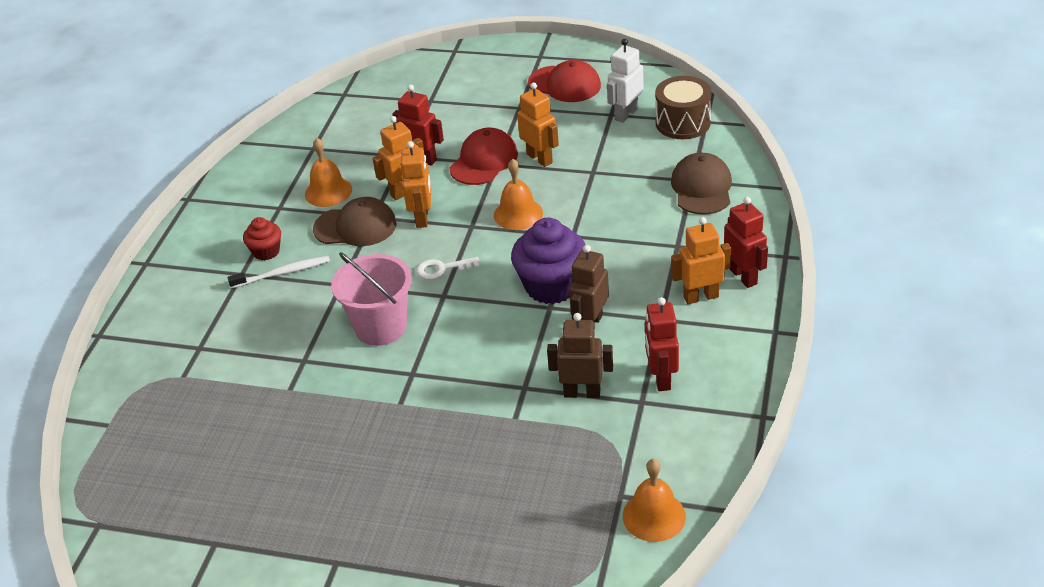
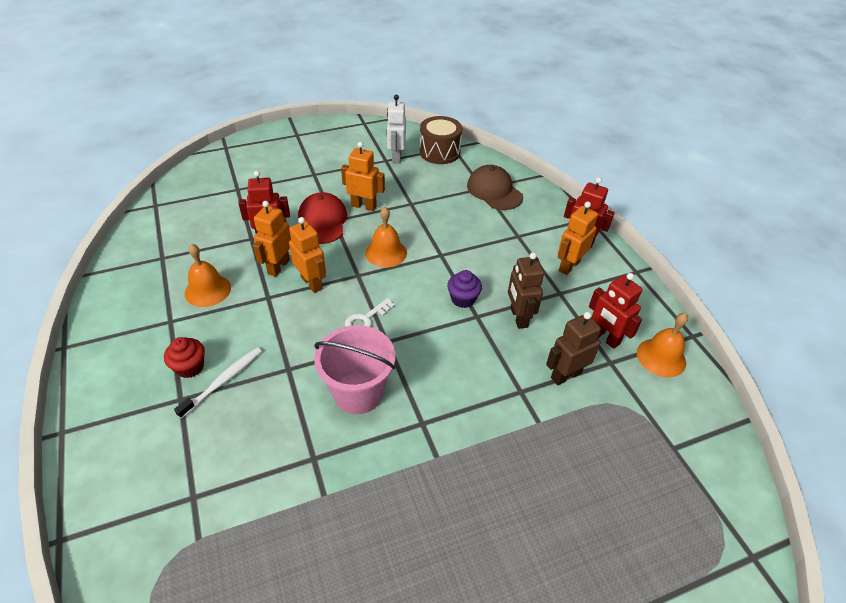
camera: 40 degrees left, 5 degrees up
brown cap [313,197,397,246] -> none
purple cupcake [511,218,585,304] -> purple cupcake [447,270,482,308], size x0.53
red cap [528,60,601,102] -> none
orange bell [623,459,686,542] -> orange bell moved to [637,313,688,378]

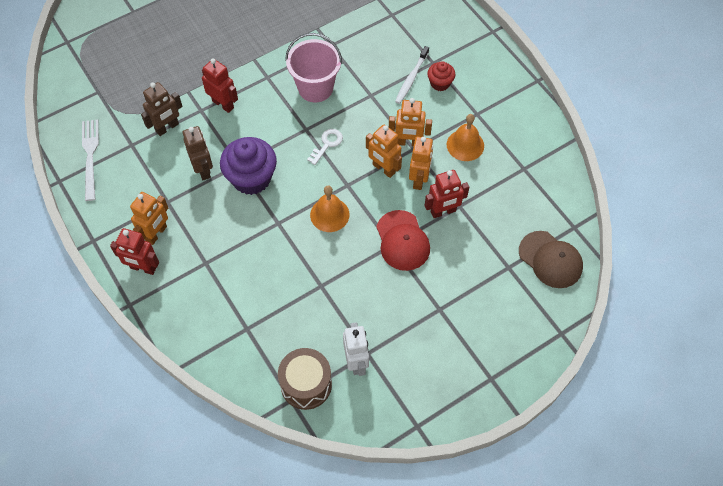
camera: 170 degrees right, 15 degrees up
orange robot [341,142,385,211] -> orange robot moved to [389,98,432,146]
purple cupcake [447,270,482,308] -> purple cupcake [220,137,277,195], size x1.88
brown cap [467,165,523,210] -> brown cap moved to [519,231,583,288]
red robot [589,273,642,349] -> red robot moved to [202,58,238,113]
orange bell [637,313,688,378] -> white fork [82,120,99,201]

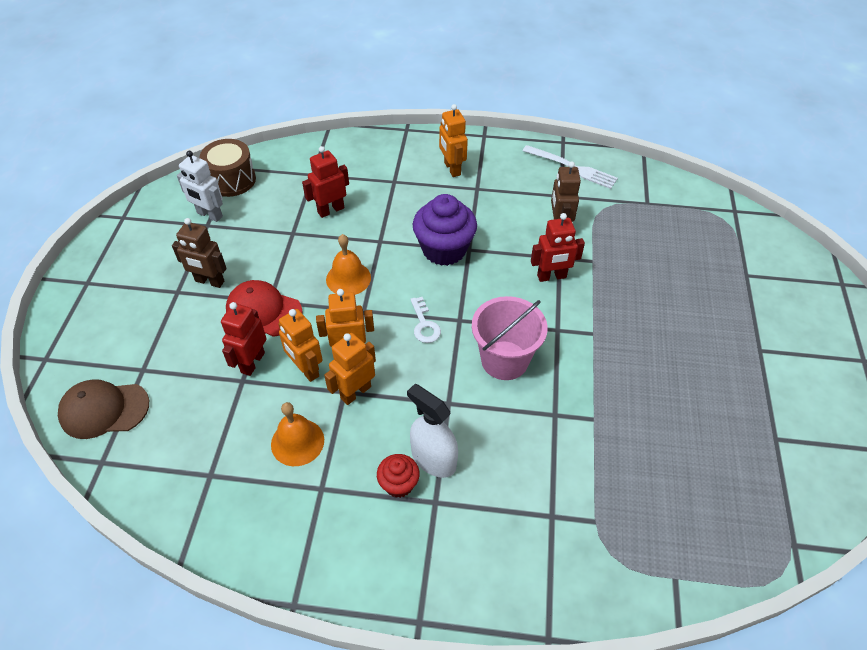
camera: 130 degrees right, 10 degrees down
red robot [110,228,159,275] -> red robot moved to [302,146,349,218]
brown robot [183,126,213,180] -> brown robot moved to [172,218,227,288]
white toothbrush [395,46,429,104] -> white spray bottle [407,384,458,478]

